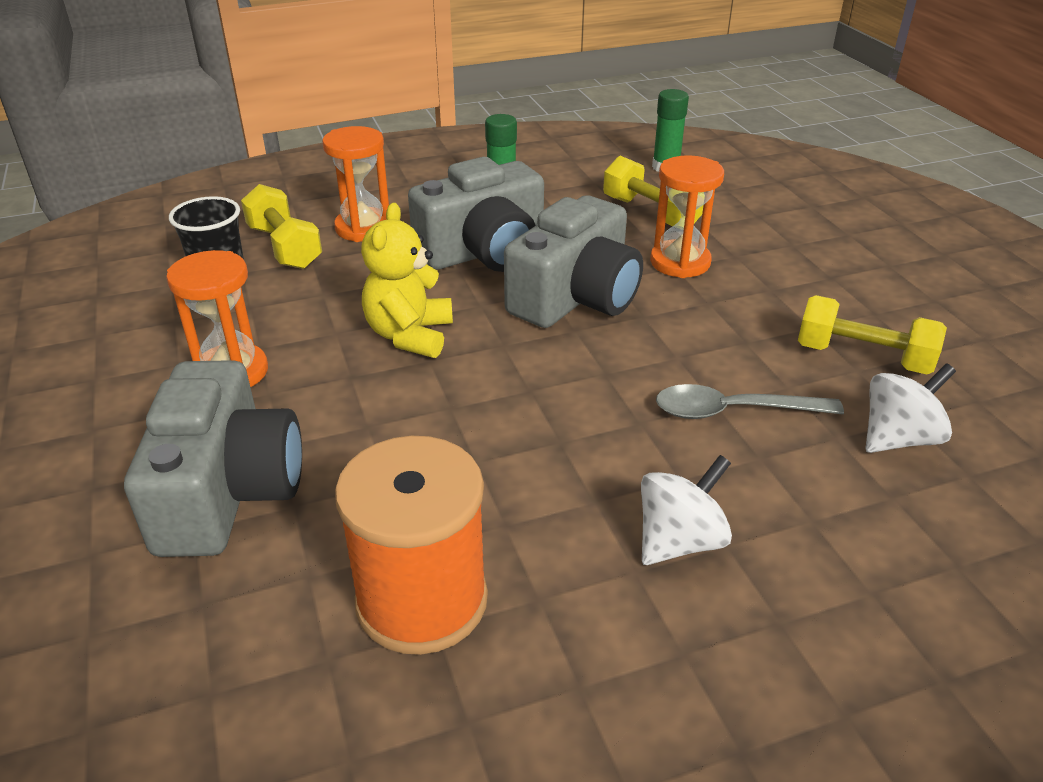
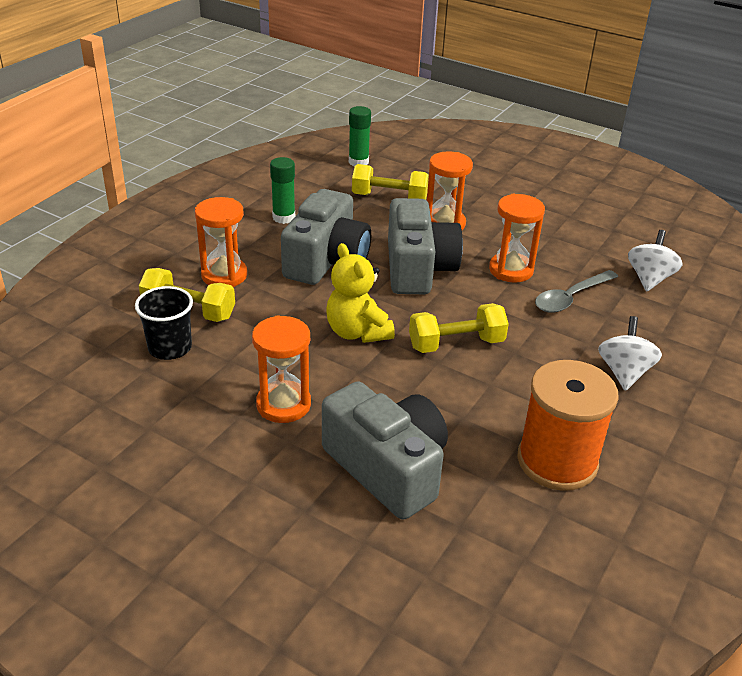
camera: 40 degrees left, 0 degrees up
yellow dumbbell [798,295,947,374] -> yellow dumbbell moved to [409,303,509,353]
none -> orange hourglass [489,194,545,283]

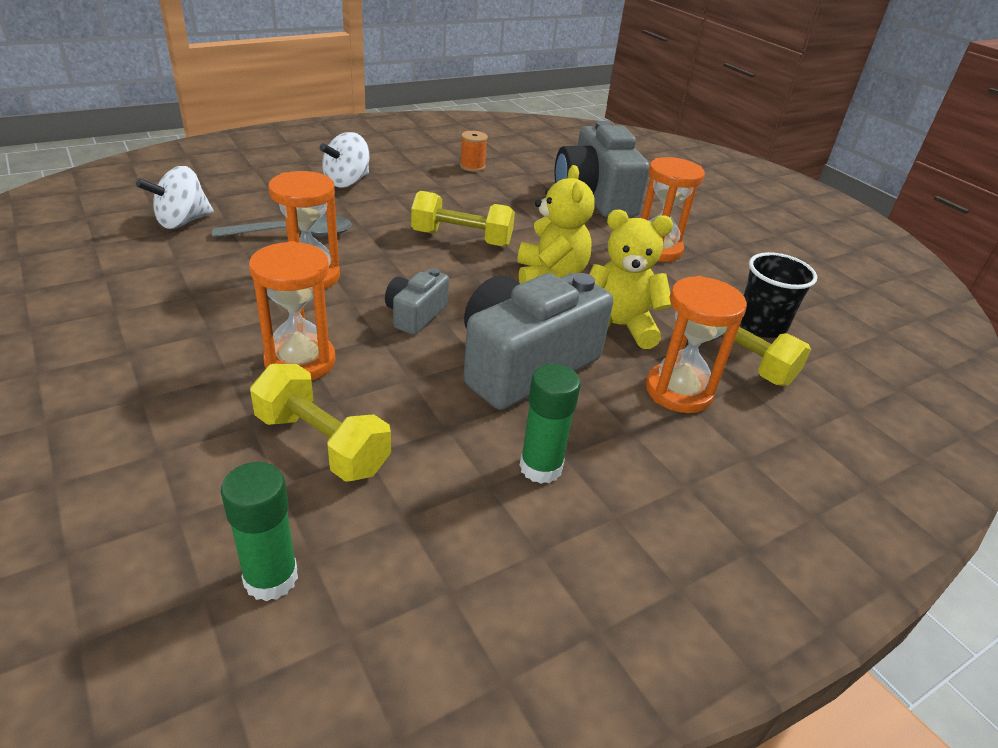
camera: 155 degrees left, 0 degrees up
grey camera [388,198,463,294] -> grey camera [385,269,449,335], size x0.49
orange spool [517,360,619,491] -> orange spool [460,131,488,172], size x0.42
none -> yellow teddy bear [589,210,673,349]

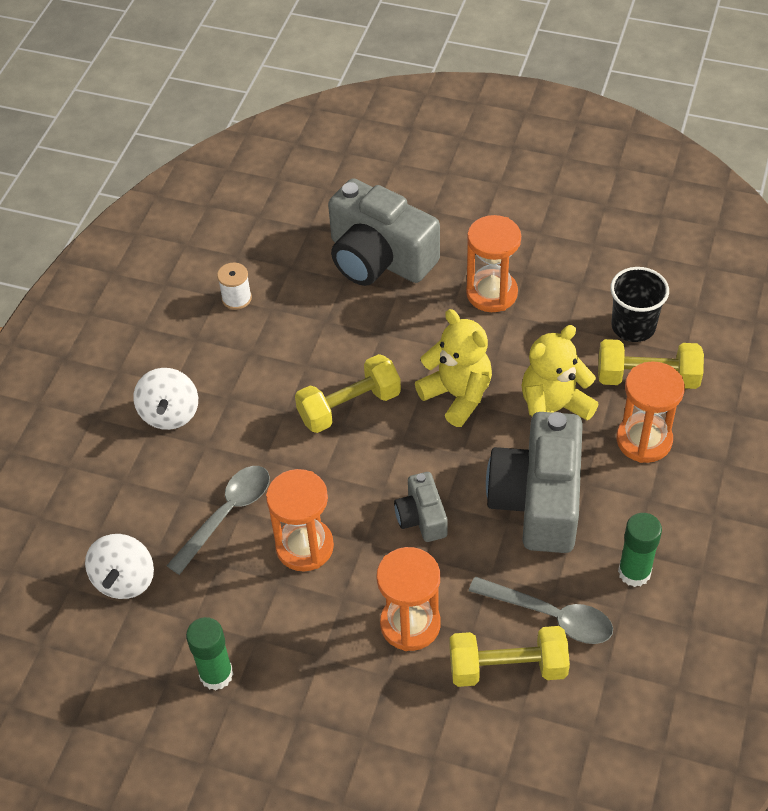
camera: 35 degrees left, 15 degrees up
green glue stick [221,462,298,602] -> green glue stick moved to [186,617,233,691]
orange spool [460,131,488,172] -> white spool [217,263,252,310]
none -> grey spoon [469,576,613,644]

